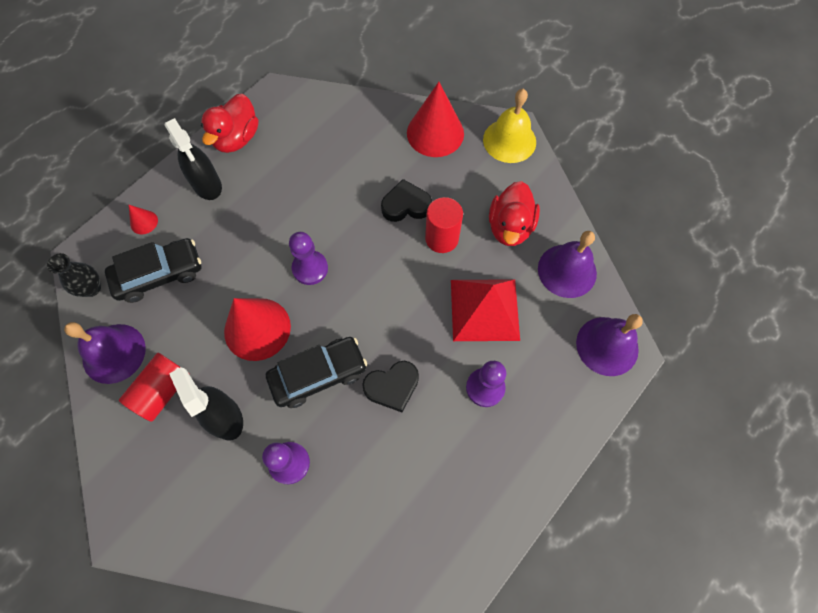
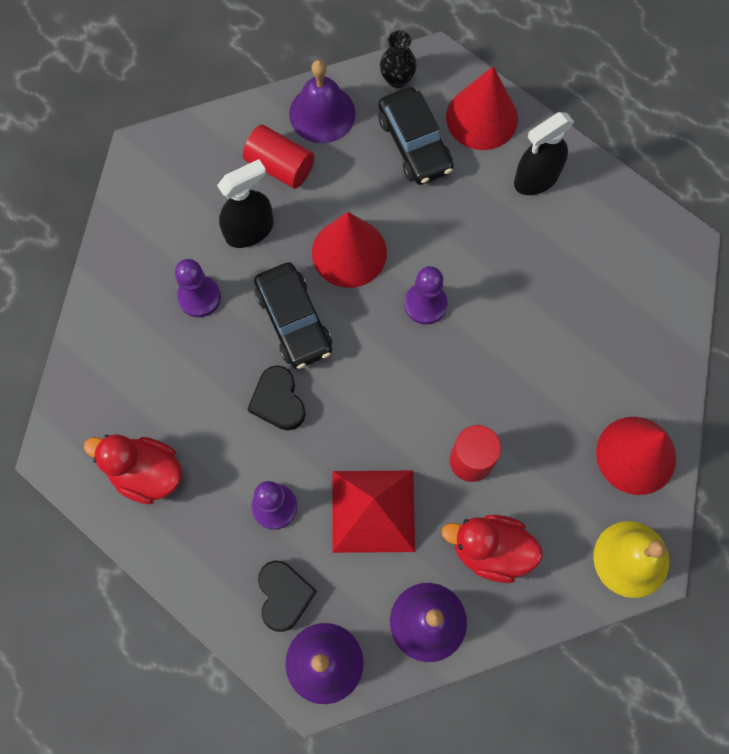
camera: 90 degrees right, 5 degrees up
red cone [129,205,158,234] -> red cone [446,66,518,150], size x2.25
red duck [201,94,258,153] -> red duck moved to [84,434,182,504]
black heart [381,179,432,222] -> black heart moved to [258,560,317,632]

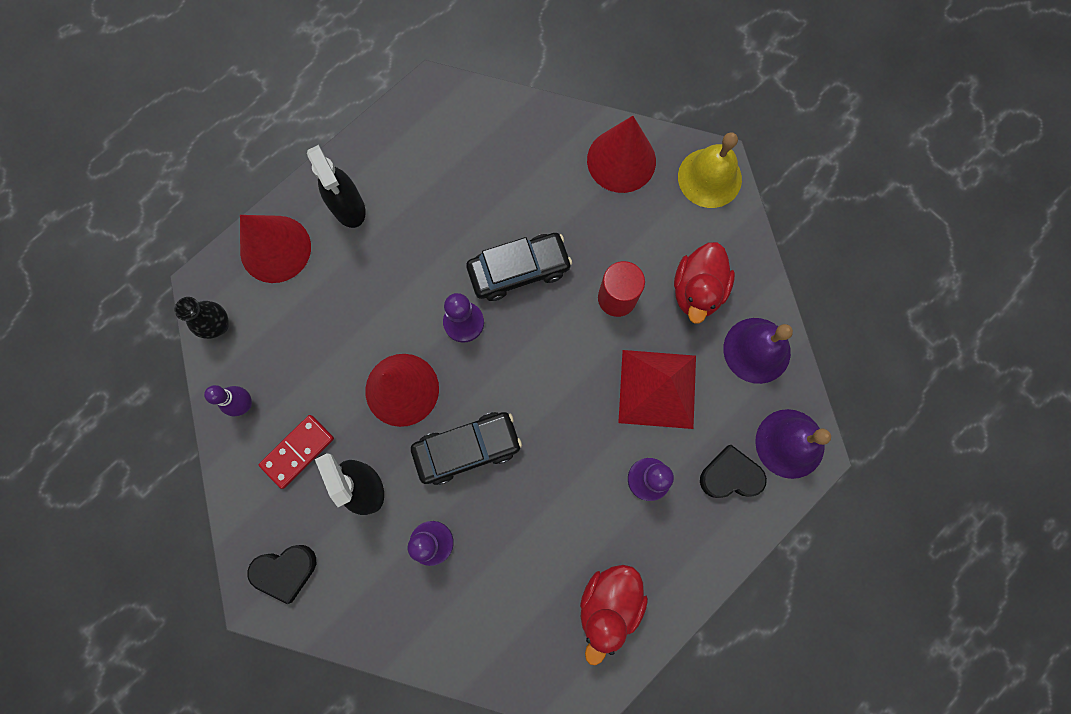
camera: 85 degrees left, 5 degrees up
red cylinder [243,125,314,189] -> red domino [259,415,334,489]
black heart [247,365,306,431] -> black heart moved to [247,545,316,604]
purple bell [289,60,356,143] -> purple bowling pin [204,385,252,416]
black car [378,87,454,185] -> black car moved to [466,233,572,301]

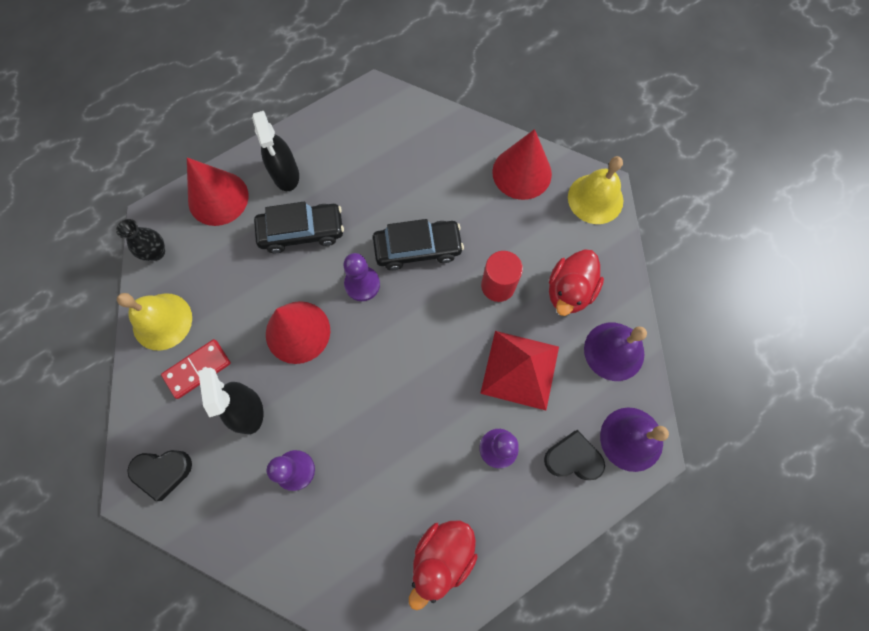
camera: 10 degrees right, 5 degrees down
purple bowling pin [204,385,252,416] -> yellow bell [117,293,192,350]
black car [411,412,522,485] -> black car moved to [254,202,344,253]

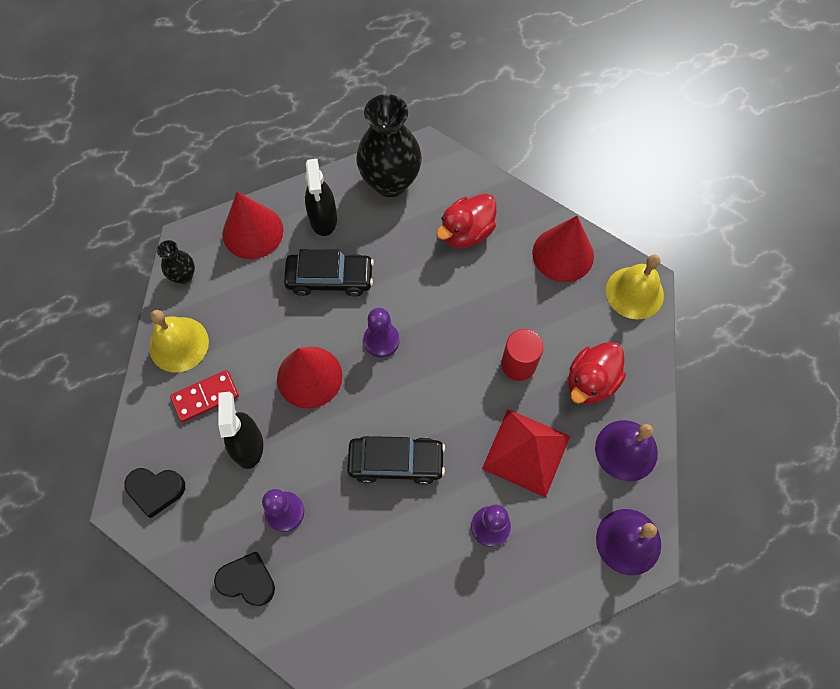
camera: 10 degrees right, 5 degrees down
black car [373,219,464,270] -> black car moved to [347,436,445,485]
red duck [409,521,478,610] -> red duck moved to [436,194,497,248]
black heart [544,430,605,480] -> black heart moved to [214,552,275,606]
none -> black vase [356,94,422,197]

